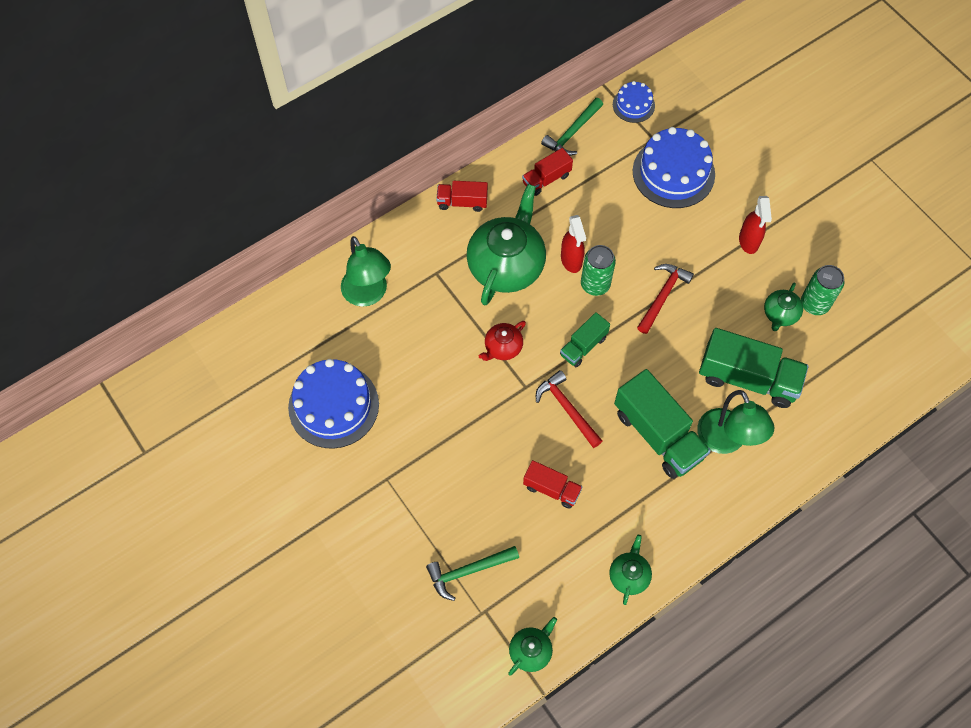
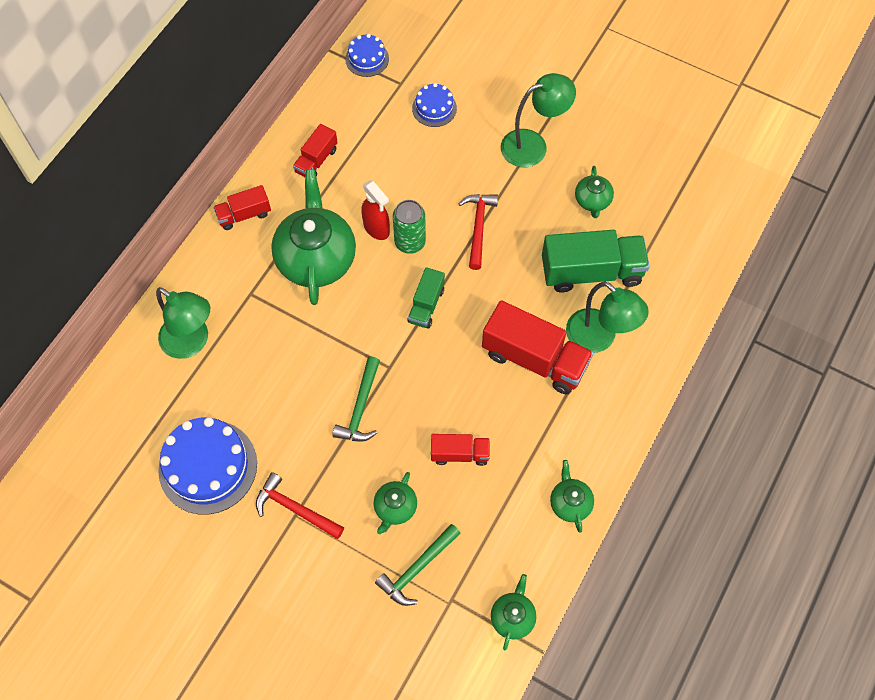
camera: 25 degrees left, 0 degrees up
red teapot [479,321,526,361] -> none
red hammer [536,370,602,448] -> red hammer moved to [256,472,344,539]
green hammer [541,98,603,156] -> green hammer moved to [332,356,380,442]
green truck [614,369,711,479] -> red truck [482,300,593,395]
blue cake [633,127,715,208] -> blue cake [412,83,457,127], size x0.53
red spray bottle [739,196,772,254] -> green lamp [501,73,576,167]
green can [801,265,845,315] -> none
none -> green teapot [373,472,417,534]

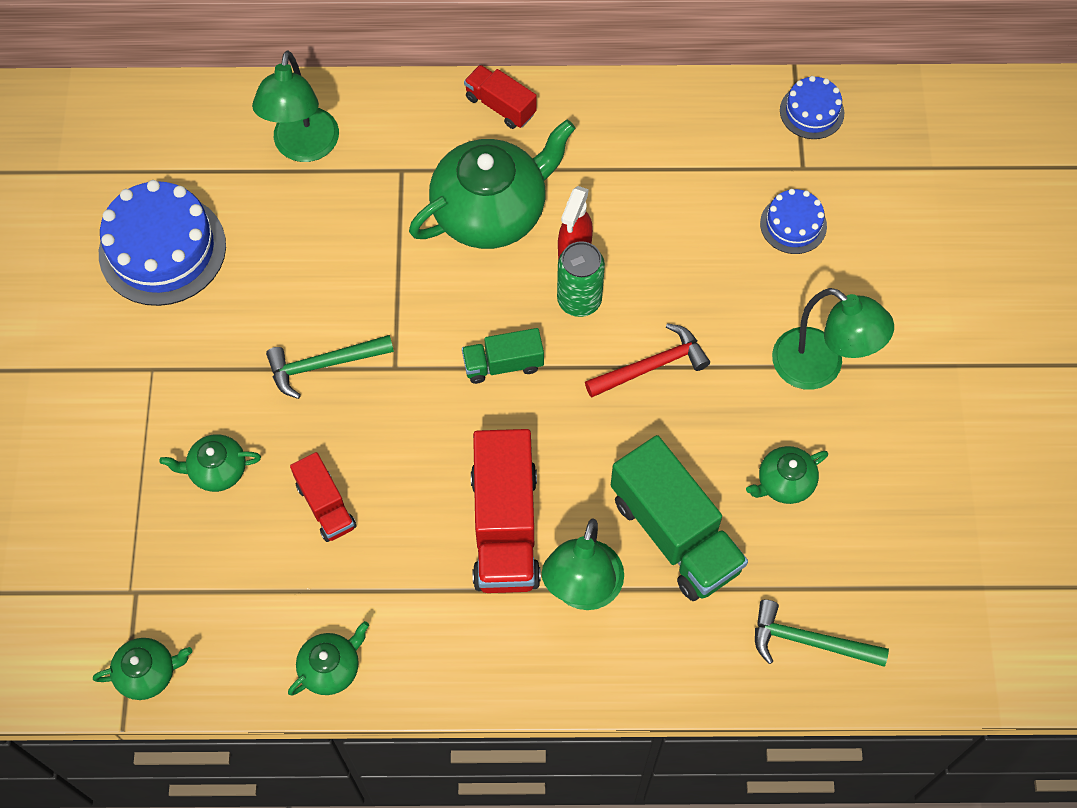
camera: 60 degrees right, 0 degrees up
red hammer [256,472,344,539] -> none
red truck [293,124,338,177] -> none
green hammer [375,524,461,606] -> green hammer moved to [755,600,889,667]

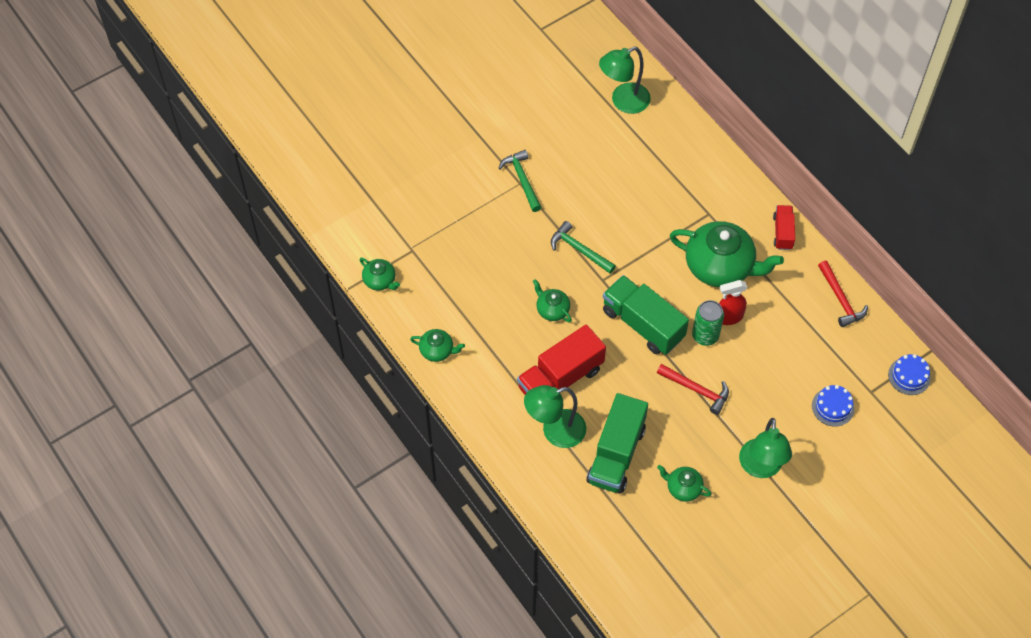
camera: 55 degrees right, 5 degrees down
blue cake [99,180,226,306] -> none
green teapot [159,434,261,492] -> green teapot moved to [533,279,572,323]
green lamp [252,50,339,162] -> green lamp moved to [599,47,651,114]
red truck [290,452,356,542] -> none
green truck [462,328,544,384] -> green truck [603,275,689,355], size x1.84
green hammer [755,600,889,667] -> green hammer moved to [499,150,542,212]
none -> red hammer [818,261,868,327]

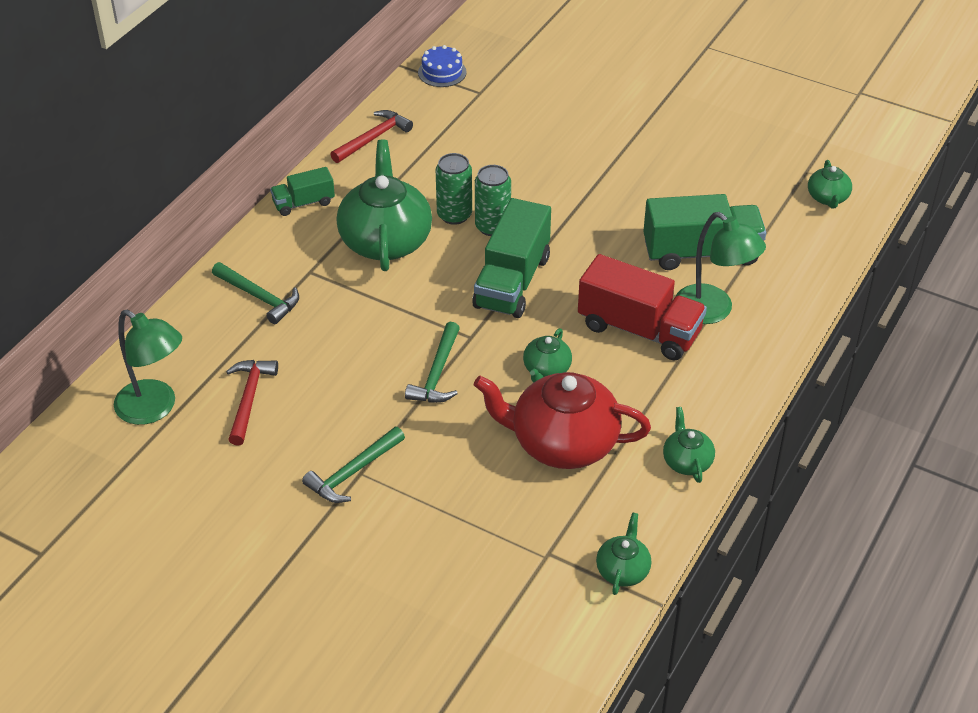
camera: 115 degrees left, 15 degrees down
red hammer [657,364,729,415] -> red hammer moved to [226,360,278,446]
green teapot [657,465,712,502] -> green teapot moved to [808,160,852,208]
red spray bottle [719,280,747,325] -> green can [436,153,472,225]
green lamp [739,418,792,478] -> none
red truck [773,205,795,250] -> green truck [270,167,335,216]
blue cake [812,385,855,427] -> none
none -> green hammer [212,262,299,324]
none -> red teapot [473,372,651,469]

